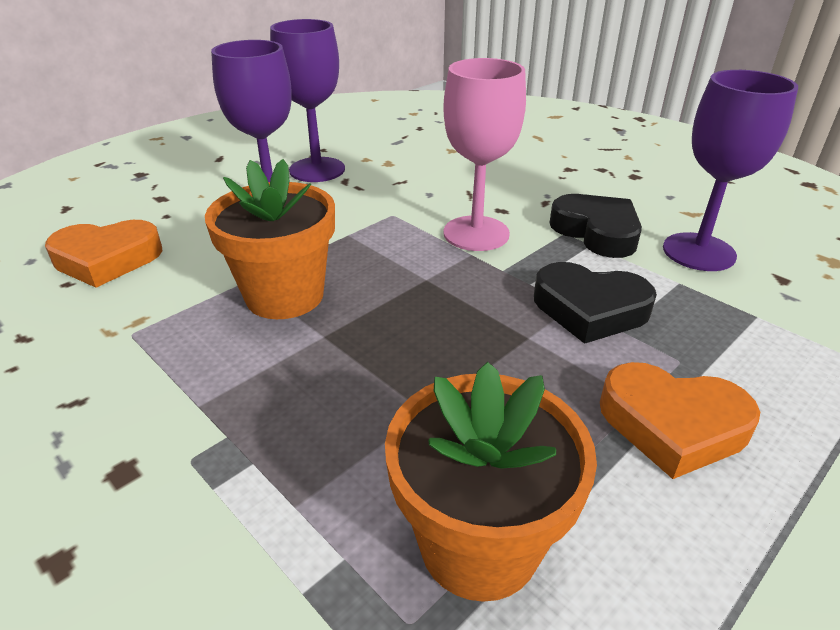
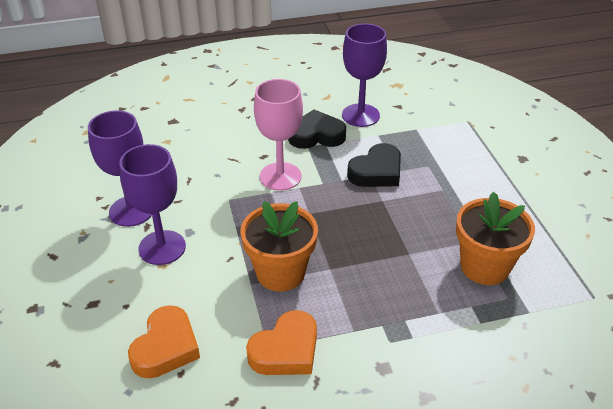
camera: 60 degrees left, 5 degrees up
orange heart [600,362,760,479] -> orange heart moved to [246,310,317,375]

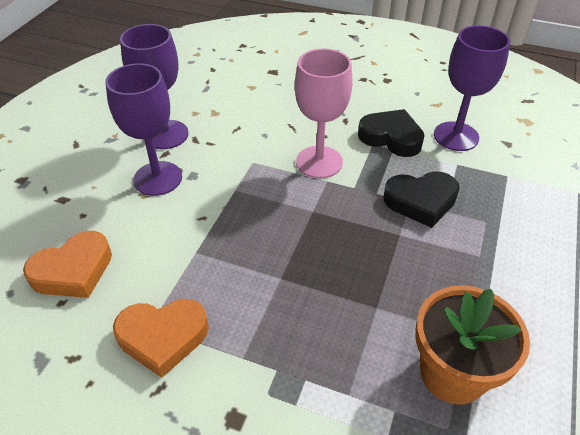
camera: 35 degrees right, 5 degrees up
orange flower pot [240,201,318,291] -> none

